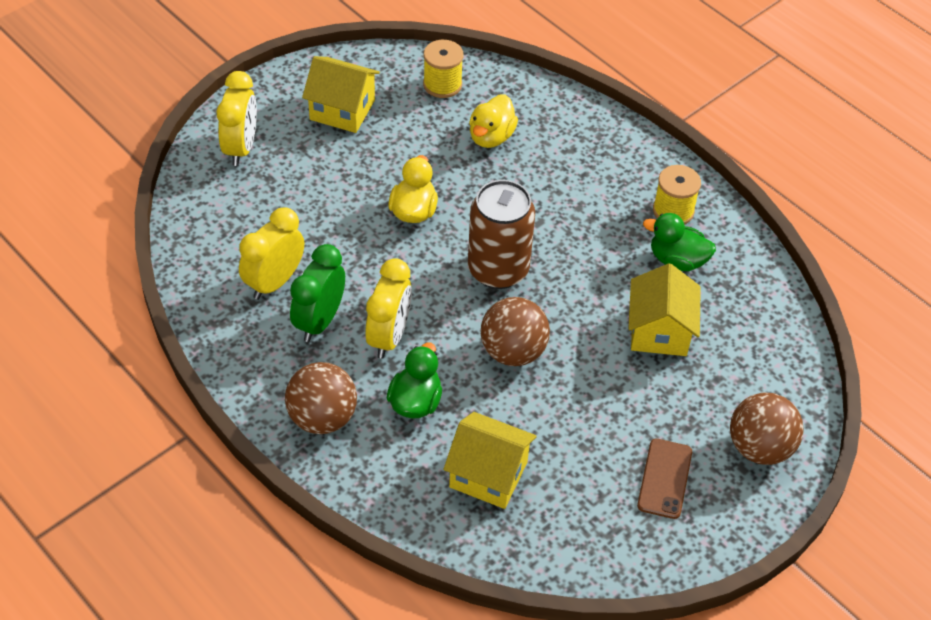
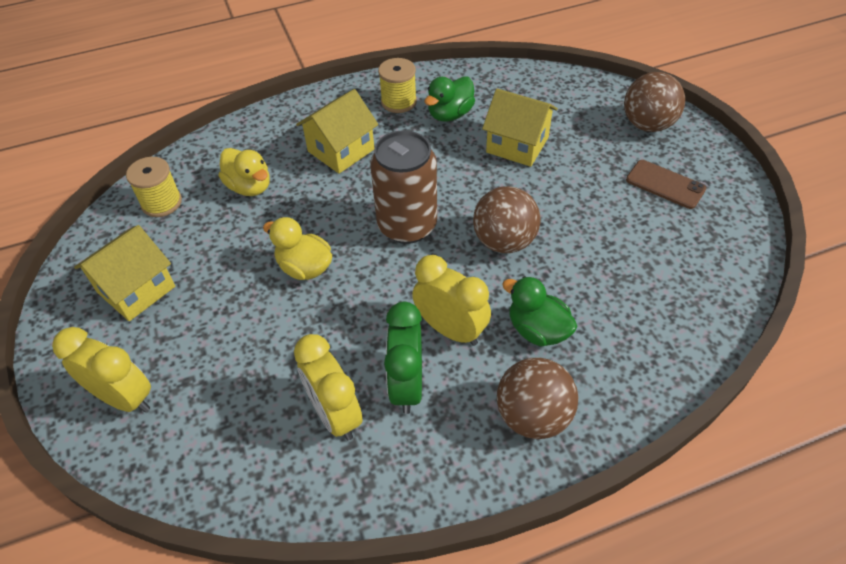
camera: 65 degrees left, 0 degrees up
green clock [290,244,345,342] -> green clock turned 45 degrees clockwise [384,302,422,414]
yellow house [443,412,537,509] -> yellow house moved to [296,89,378,174]

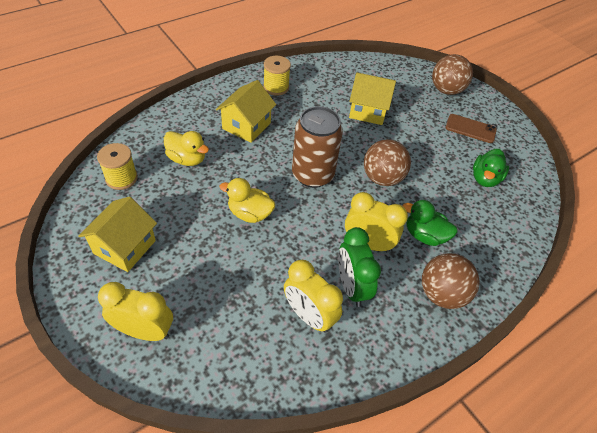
camera: 20 degrees left, 0 degrees up
green duck [425,76,475,122] -> green duck moved to [473,149,509,187]

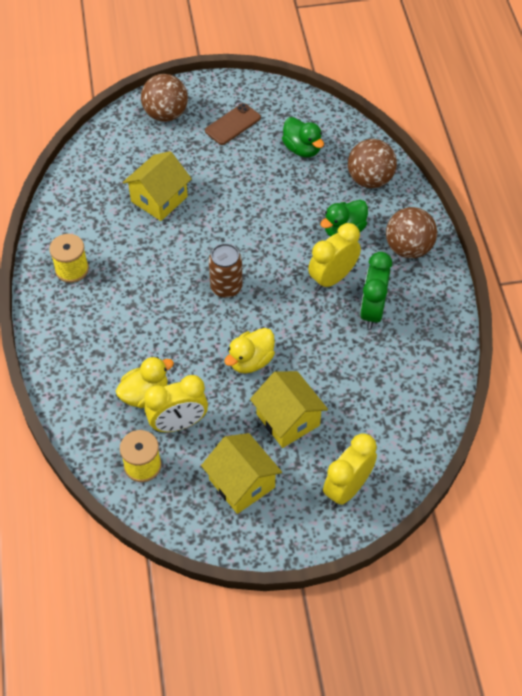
camera: 60 degrees left, 5 degrees up
yellow house [216,80,276,143] -> yellow house moved to [250,371,328,448]
yellow clock [284,260,343,333] -> yellow clock moved to [144,375,208,432]
brown can [292,106,343,188] -> brown can [209,243,243,298], size x0.66
green clock [338,227,381,307] -> green clock turned 90 degrees clockwise [360,252,392,329]
brown ball [364,139,411,186] -> brown ball moved to [348,139,397,188]

